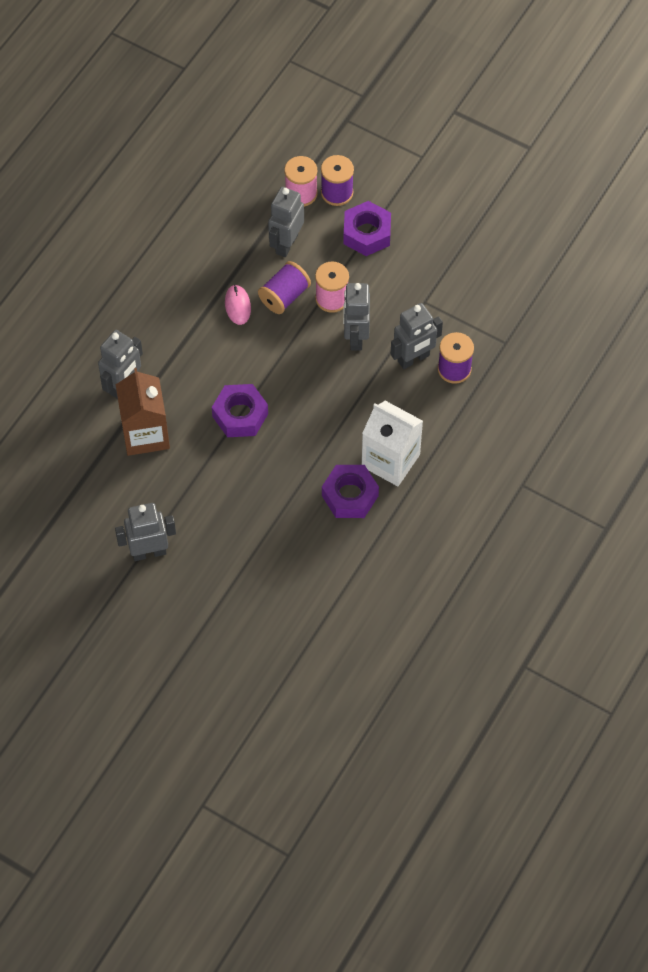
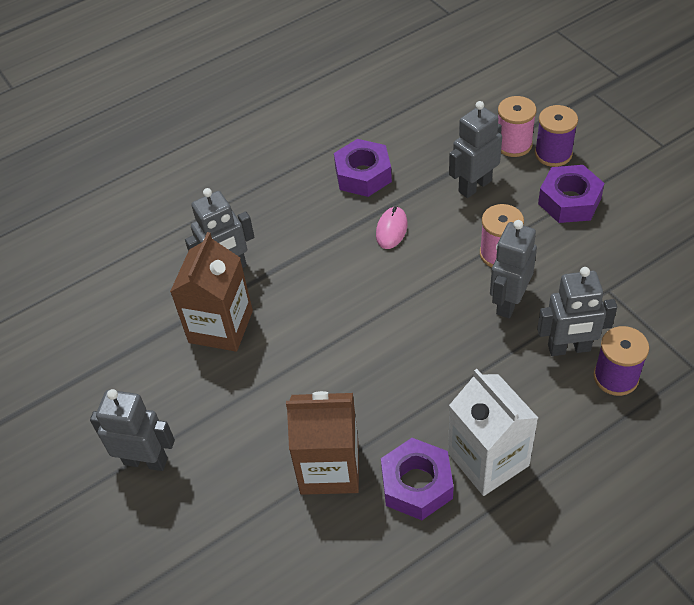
camera: 30 degrees right, 10 degrees down
purple nut [212,384,268,437] -> purple nut moved to [334,139,392,197]
purple spool [258,261,311,314] -> none
none -> brown carton [286,391,359,495]

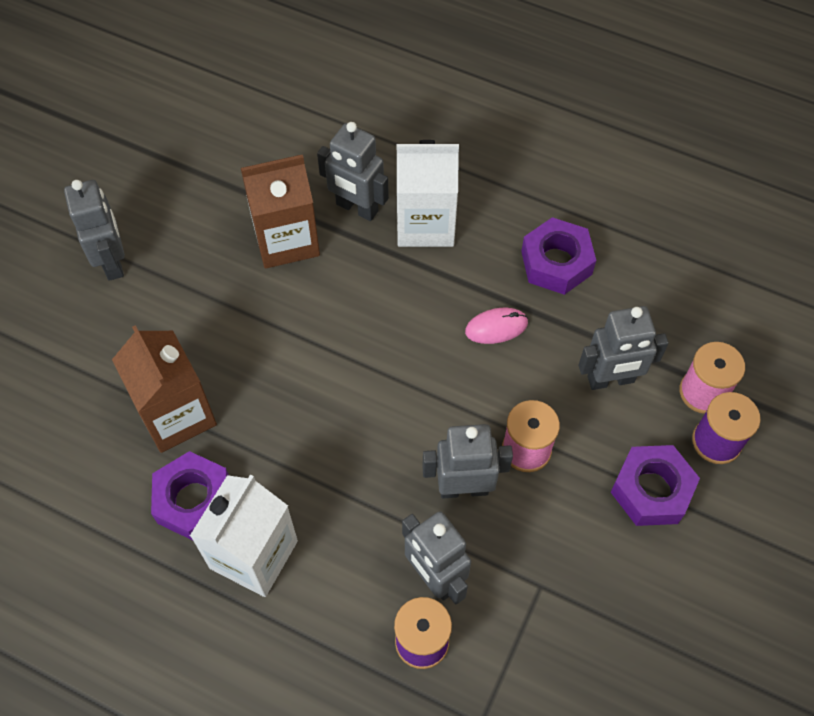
camera: 55 degrees right, 10 degrees up
grey robot [449,101,502,198] -> grey robot turned 150 degrees clockwise [579,306,669,390]
none -> white carton [397,140,459,247]

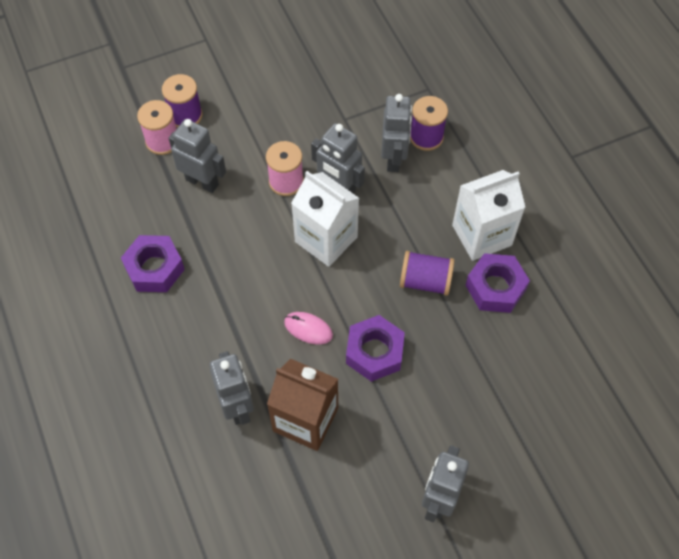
camera: 140 degrees left, 0 degrees up
brown carton [112,325,217,453] -> none
white carton [397,140,459,247] -> white carton moved to [291,171,359,267]
pink mouse [465,308,528,344] -> pink mouse moved to [284,312,333,345]
purple nut [611,445,700,526] -> purple nut moved to [346,315,405,382]
none -> purple spool [400,251,455,296]

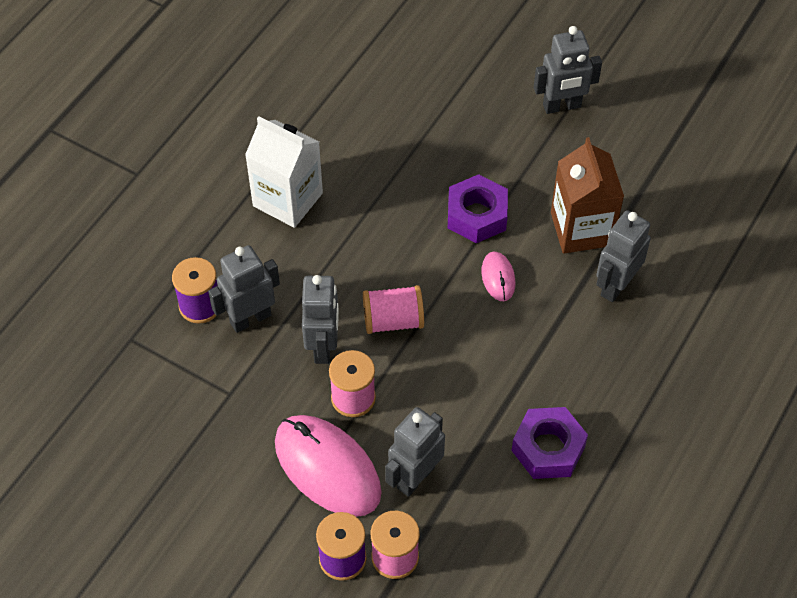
camera: 125 degrees left, 5 degrees down
grey robot [169,119,226,193] -> grey robot turned 45 degrees clockwise [385,407,445,497]
white carton [291,171,359,267] -> pink spool [363,285,424,334]
purple spool [400,251,455,296] -> none
purple nut [465,253,530,313] -> none
none -> pink mouse [275,415,382,517]

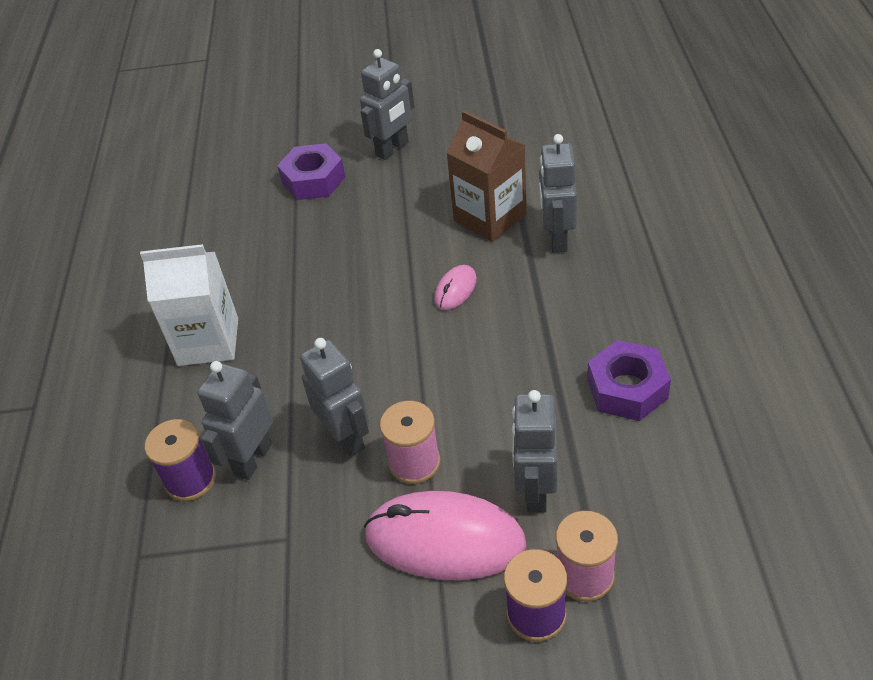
camera: 30 degrees left, 10 degrees down
pink spool [363,285,424,334] -> none
purple nut [448,174,508,243] -> purple nut moved to [277,143,345,200]
pink mouse [481,252,515,301] -> pink mouse turned 75 degrees clockwise [434,265,477,310]

